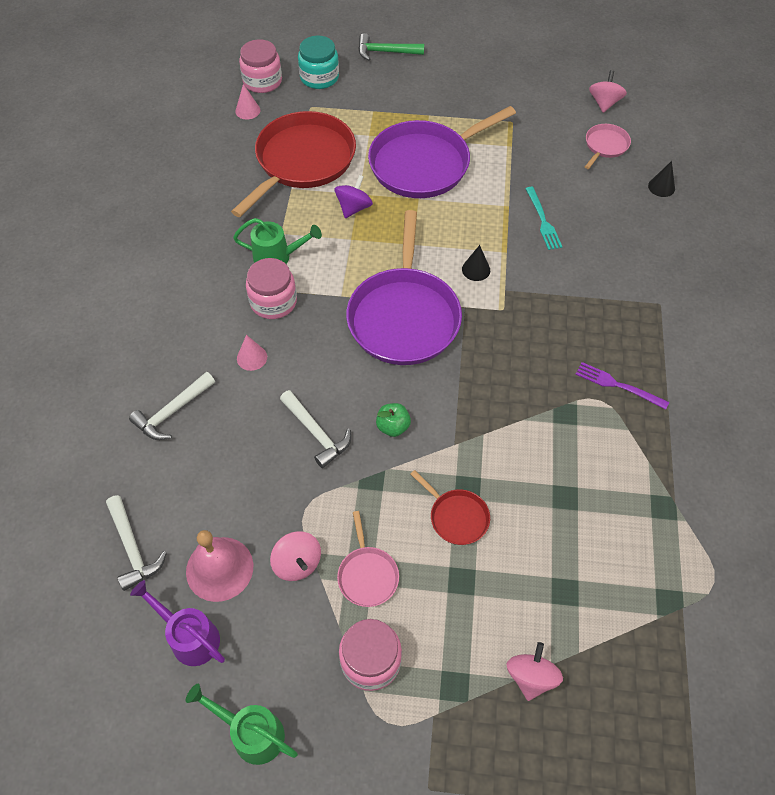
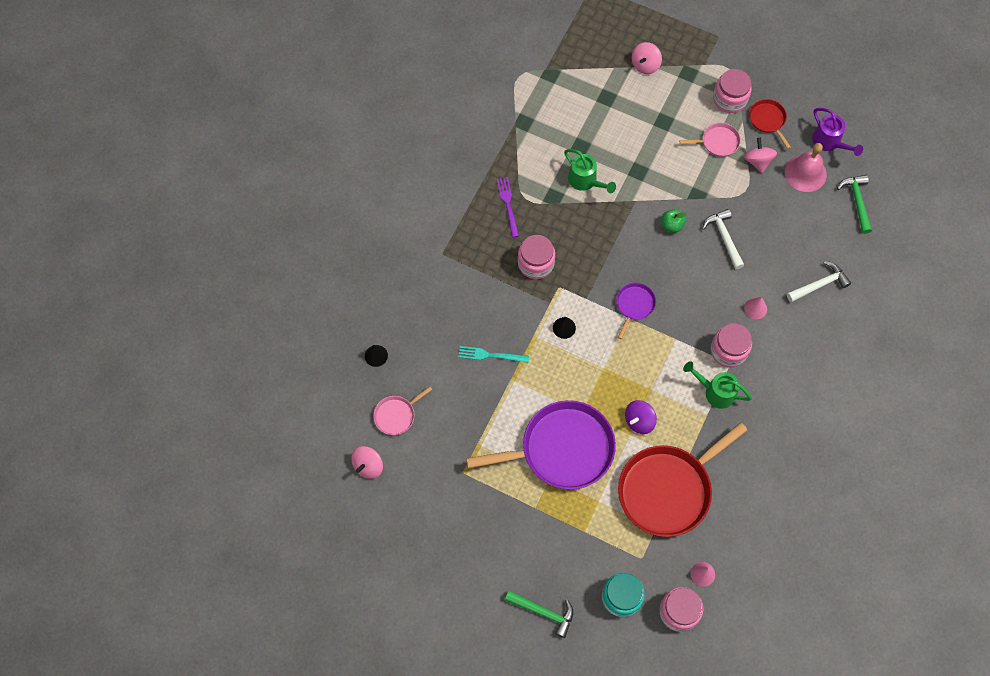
camera: 160 degrees left, 10 degrees up
white hammer [106,495,167,591] -> green hammer [837,175,872,234]
green watering can [186,684,298,765] -> green watering can moved to [564,149,616,193]
pink pan [337,511,399,607] -> pink pan turned 75 degrees clockwise [679,123,741,157]
purple pan [346,210,462,365] -> purple pan [616,283,656,339], size x0.45
red pan [411,470,490,545] -> red pan moved to [749,99,791,149]
turquoise fork [525,187,562,250] -> turquoise fork turned 90 degrees counterclockwise [458,346,529,363]
purple fork [575,362,669,409] -> purple fork turned 150 degrees counterclockwise [497,177,519,237]
none -> pink jar [518,235,555,279]

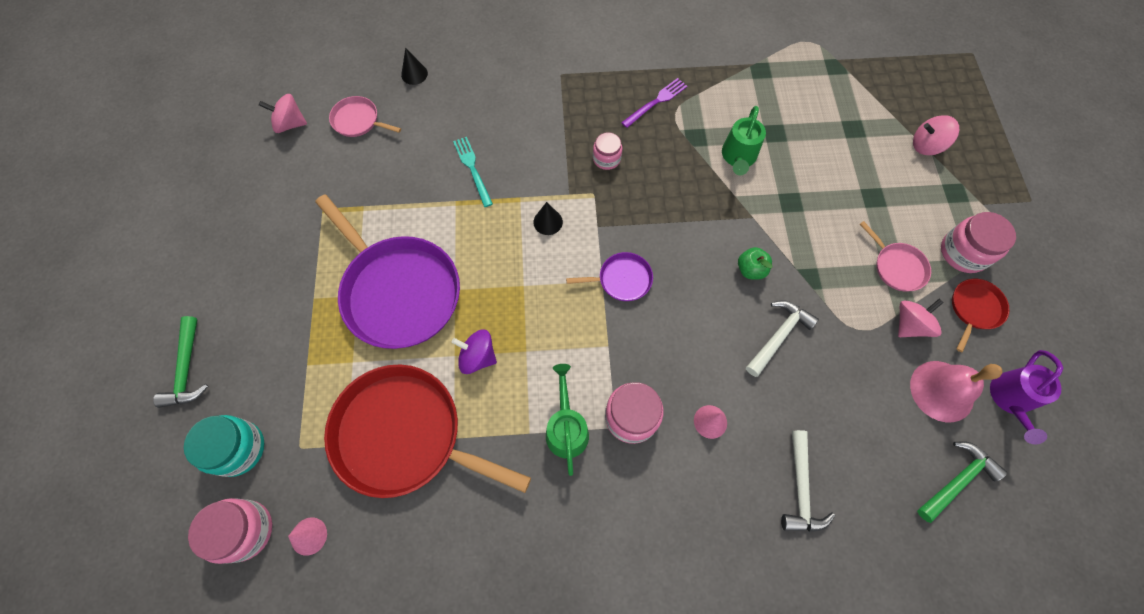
camera: 60 degrees right, 0 degrees up
pink jar [518,235,555,279] -> pink jar [593,132,622,170], size x0.62
white hammer [787,261,851,302] -> white hammer turned 60 degrees clockwise [781,430,835,532]

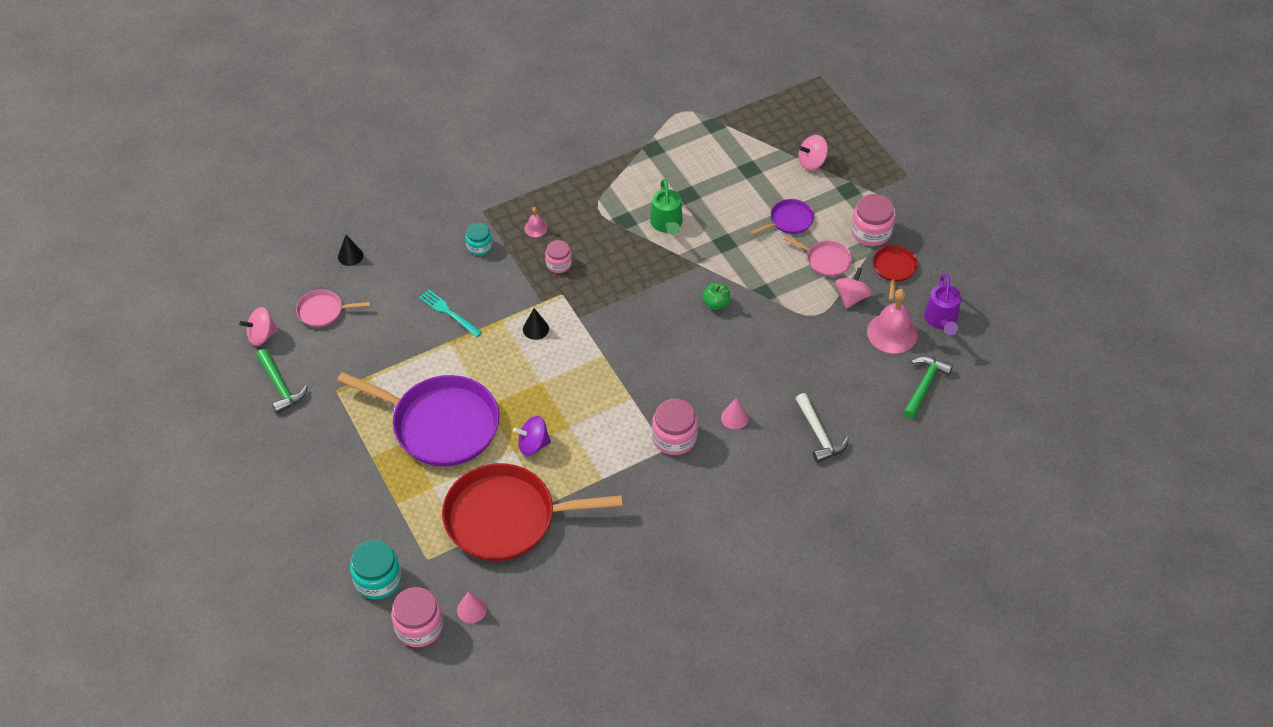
camera: 25 degrees left, 15 degrees down
green hammer [153,316,208,408] -> green hammer moved to [256,349,308,414]
green watering can [546,364,589,476] -> none
purple pan [566,252,653,301] -> purple pan moved to [750,199,814,235]
purple fork [621,78,687,128] -> none
white hammer [746,300,819,377] -> none
none -> turquoise jar [465,223,492,255]
none -> pink bell [524,207,548,237]

